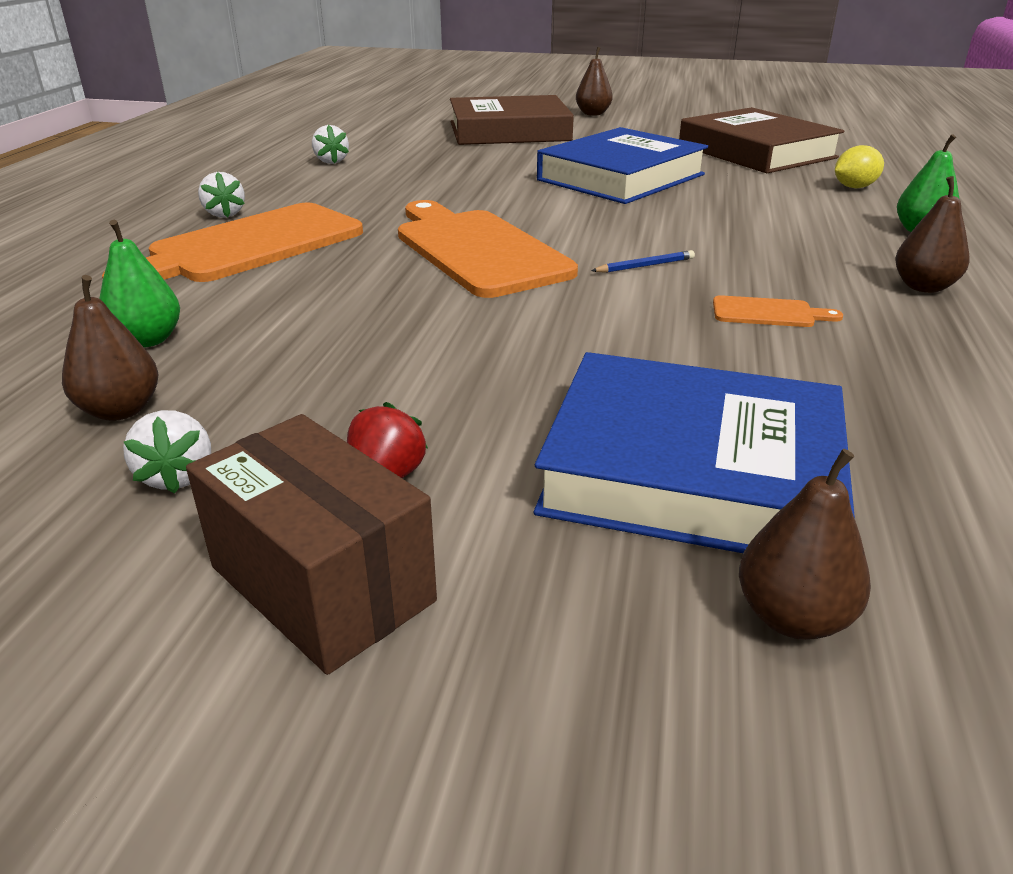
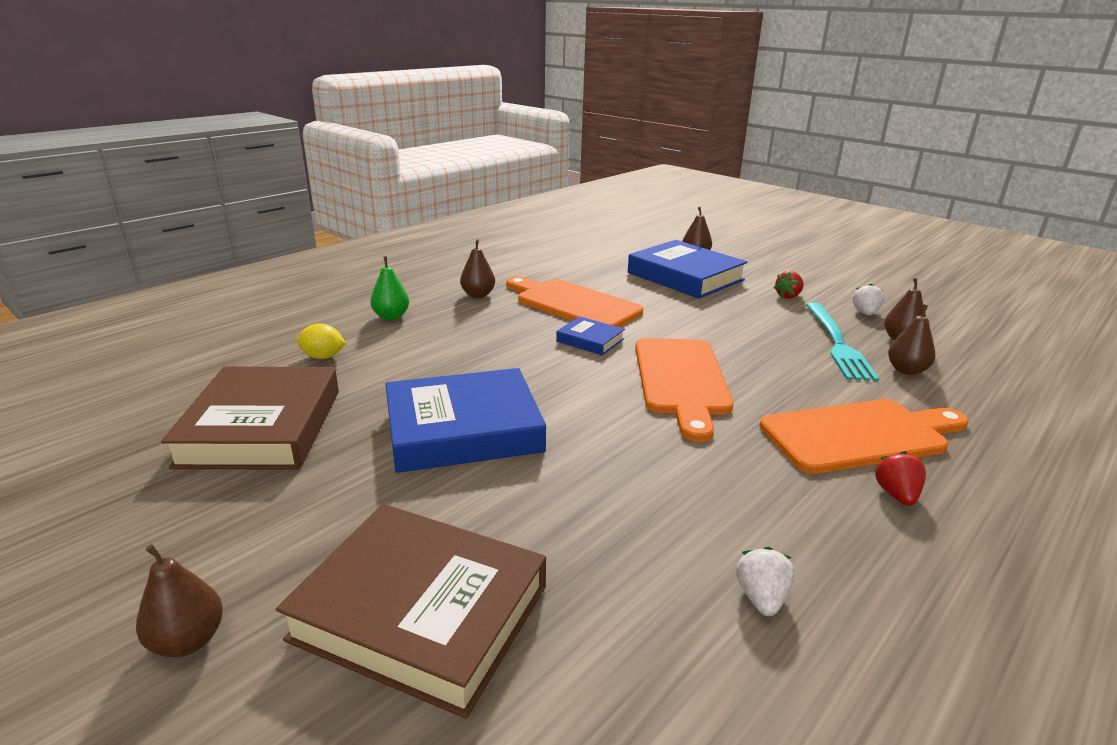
camera: 150 degrees left, 5 degrees down
green pear [99,220,180,348] -> brown pear [888,305,935,375]
brown box [186,414,437,675] -> none
white strawberry [198,172,245,218] -> red strawberry [874,451,926,506]
blue pencil [591,250,695,273] -> blue book [556,317,625,355]
orange cutting board [713,295,843,327] -> orange cutting board [506,276,643,327], size x2.42
none -> turquoise fork [806,303,879,381]

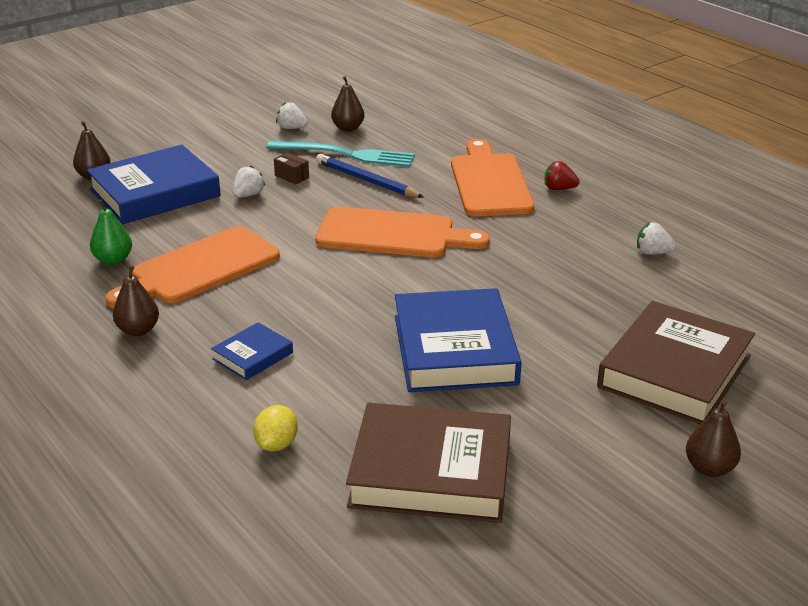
camera: 80 degrees left, 5 degrees up
green pear [370,256,409,320] -> green pear moved to [90,199,132,265]
blue book [556,317,625,355] -> blue book moved to [211,322,293,380]
red strawberry [774,271,804,299] -> none
brown pear [888,305,935,375] -> none
none -> white strawberry [232,165,265,198]
none -> brown box [274,152,309,184]
none -> blue pencil [316,154,424,198]

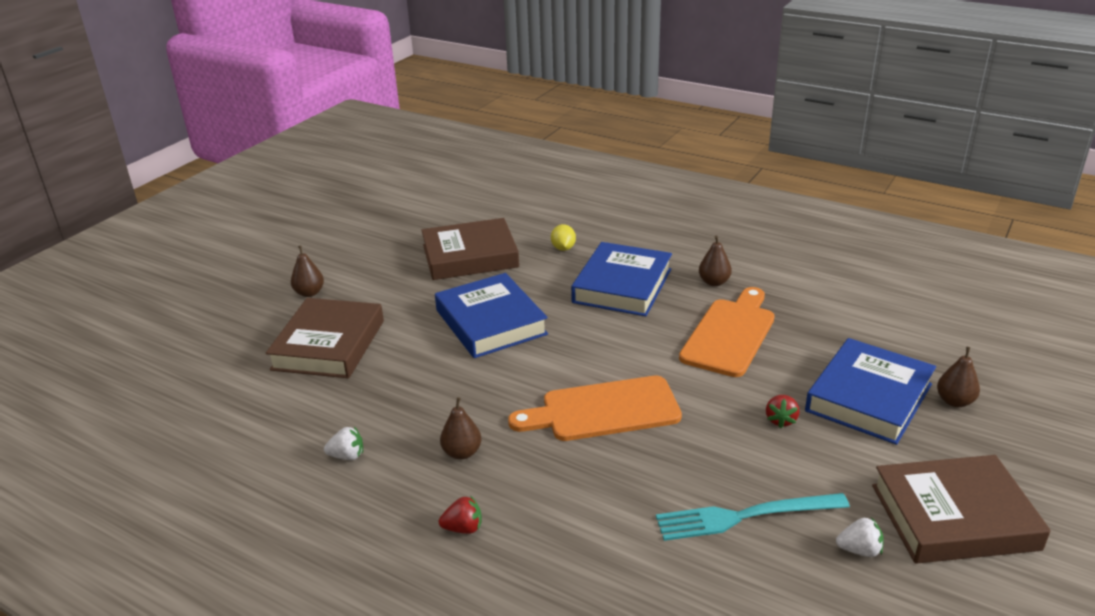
camera: 160 degrees right, 0 degrees up
green pear [90,199,132,265] -> none
blue book [211,322,293,380] -> blue book [571,242,672,316], size x2.09
white strawberry [232,165,265,198] -> red strawberry [766,395,799,428]
brown box [274,152,309,184] -> none
blue pencil [316,154,424,198] -> none
brown pear [331,76,364,131] -> brown pear moved to [440,397,482,459]
orange cutting board [451,139,534,216] -> none
none -> brown book [872,455,1051,563]

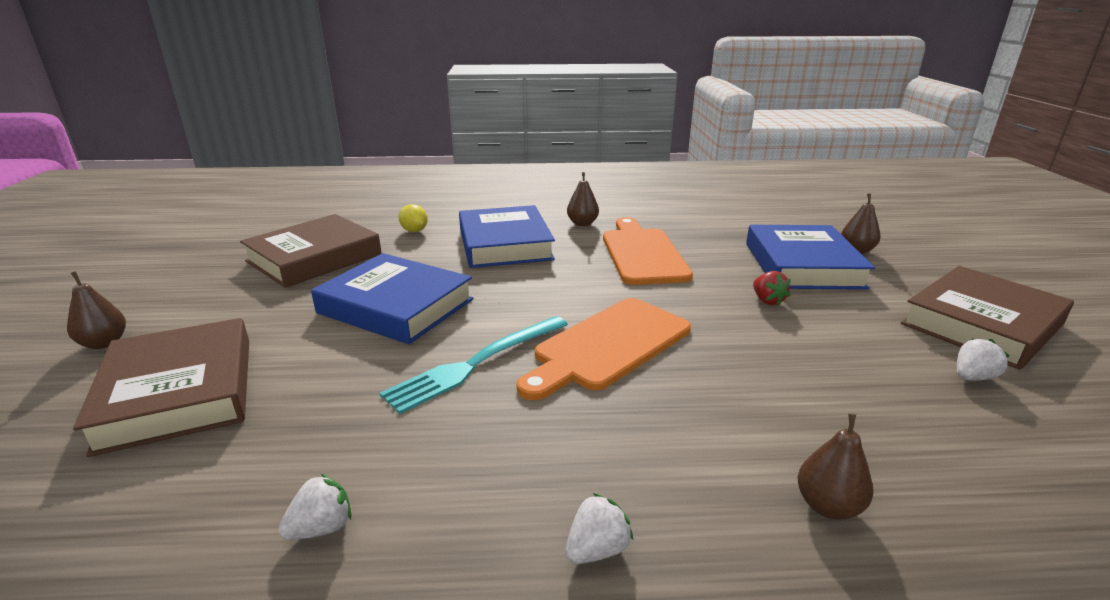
camera: 35 degrees left, 5 degrees down
red strawberry [439,495,482,534] -> white strawberry [566,493,634,564]
brown pear [440,397,482,459] -> brown pear moved to [797,413,873,520]
turquoise fork [656,493,850,541] -> turquoise fork moved to [380,316,568,414]

